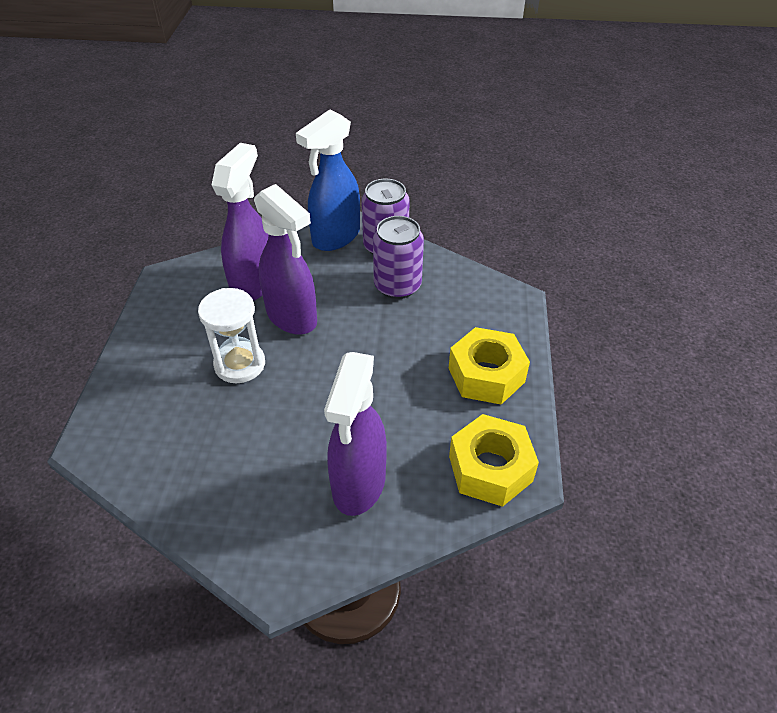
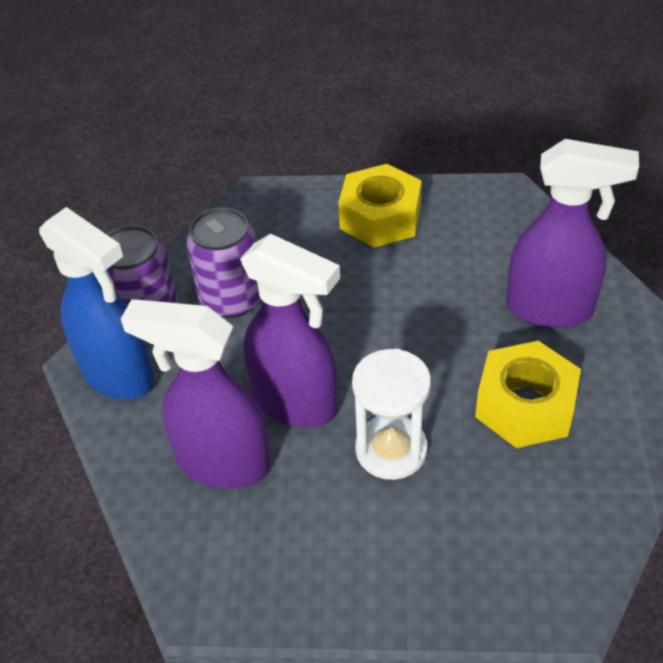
camera: 90 degrees left, 0 degrees up
purple spray bottle [254,184,317,335] -> purple spray bottle turned 75 degrees clockwise [240,234,340,428]
yellow nut [449,414,539,507] -> yellow nut moved to [475,341,581,448]

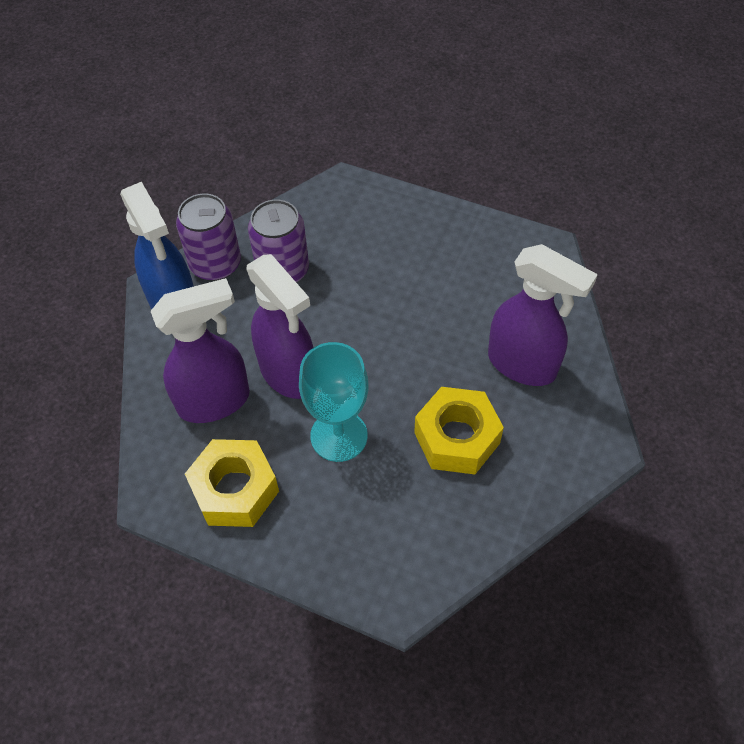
camera: 20 degrees right, 10 degrees up
purple spray bottle [121,299,270,488] -> purple spray bottle turned 120 degrees clockwise [151,278,250,423]
yellow nut [338,164,422,247] -> yellow nut moved to [185,439,279,527]
white hourglass [352,349,431,480] -> turquoise goblet [299,342,368,462]

